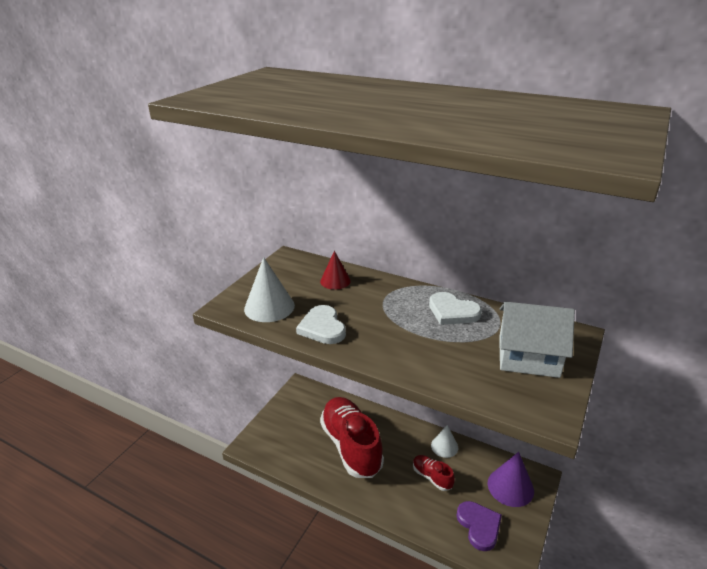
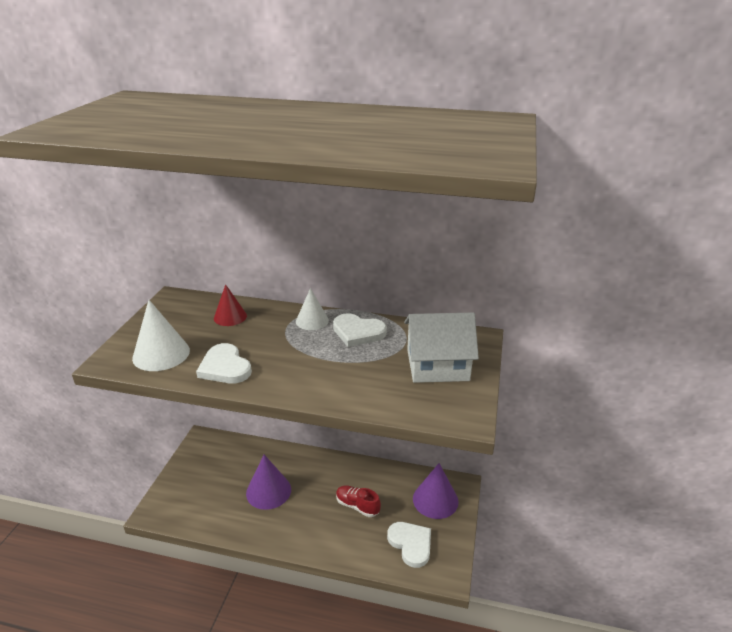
camera: 15 degrees left, 0 degrees up
red shoe [320,397,384,478] -> purple cone [246,455,291,510]
white cone [431,425,458,458] -> white cone moved to [296,288,329,330]
purple heart [456,501,502,551] -> white heart [387,522,431,568]

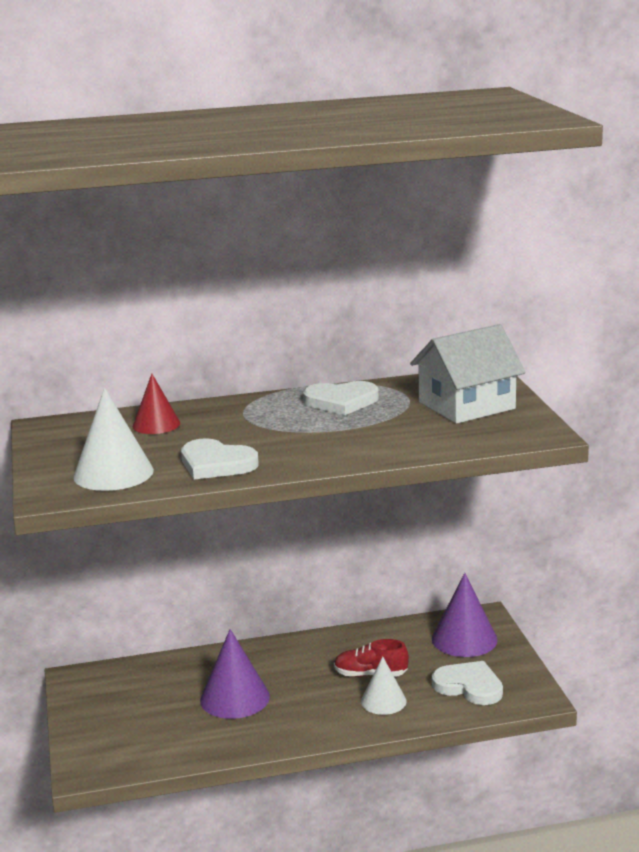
camera: 25 degrees left, 10 degrees down
white cone [296,288,329,330] -> white cone moved to [361,656,406,715]

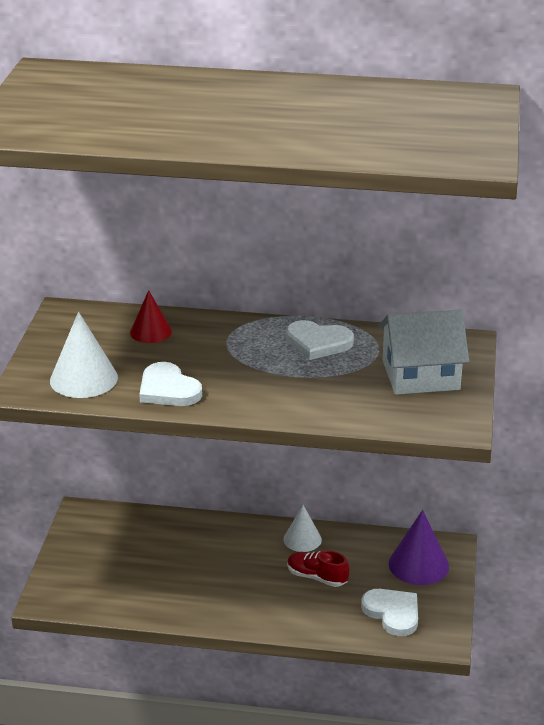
camera: 20 degrees right, 10 degrees up
purple cone [200,629,270,719] -> none
white cone [361,656,406,715] -> white cone moved to [283,505,322,552]

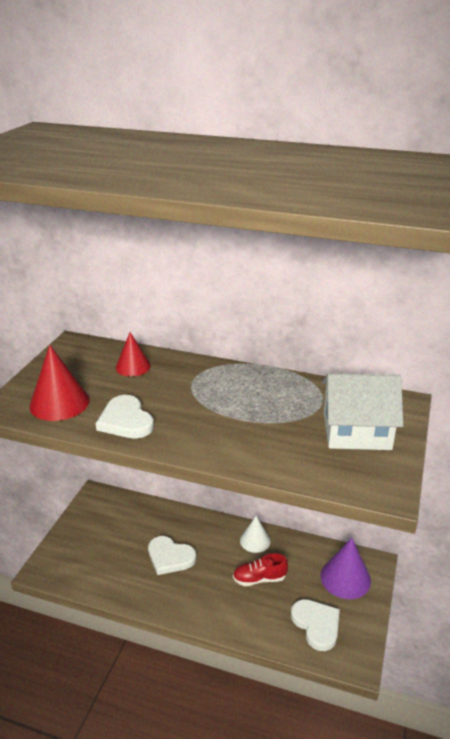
camera: 10 degrees right, 0 degrees up
white cone [50,312,118,398] -> red cone [29,345,89,421]
white heart [286,320,354,360] -> white heart moved to [148,536,196,575]
red shoe [287,550,350,587] -> red shoe turned 45 degrees counterclockwise [233,553,288,586]

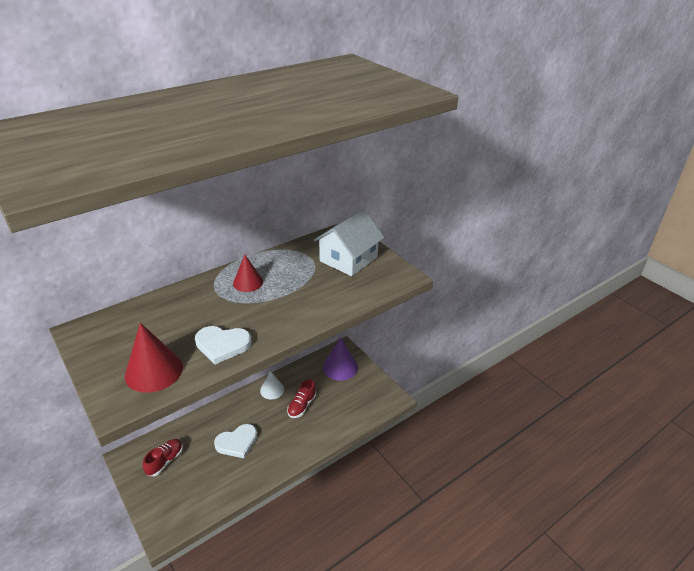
camera: 55 degrees left, 5 degrees up
red cone [116,332,151,377] -> red cone moved to [233,254,263,292]
white heart [291,599,340,651] -> none
none -> red shoe [143,439,183,476]

